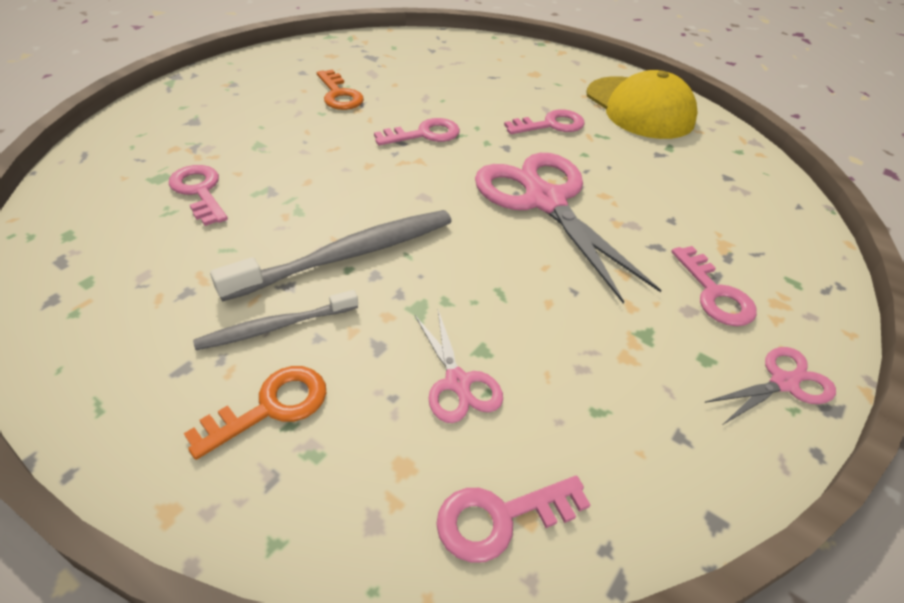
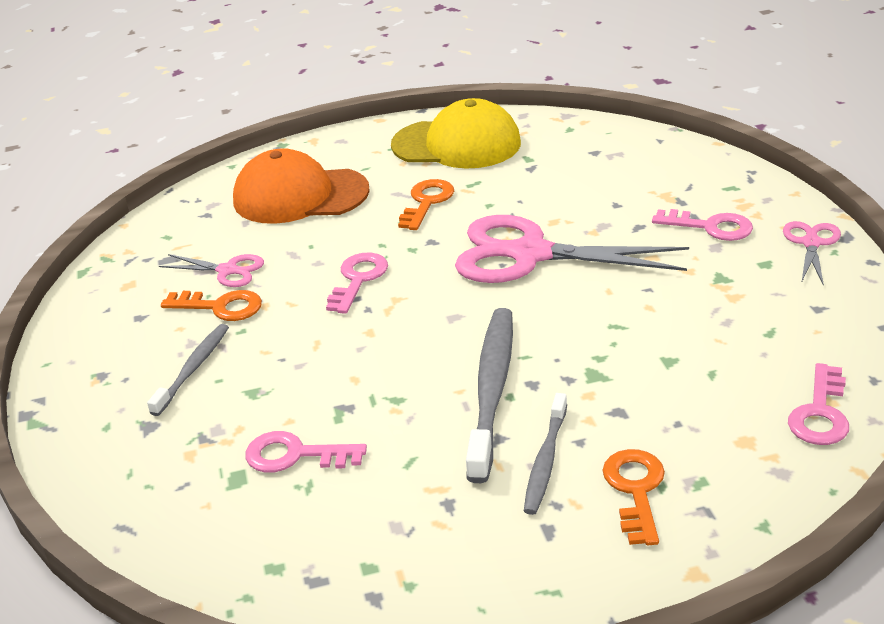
camera: 45 degrees left, 10 degrees down
pink scissors [415,310,503,423] -> pink scissors moved to [159,254,264,287]
pink key [504,109,585,134] -> orange key [398,179,454,230]
none -> grey toothbrush [147,324,229,416]
none -> orange cap [233,148,370,224]

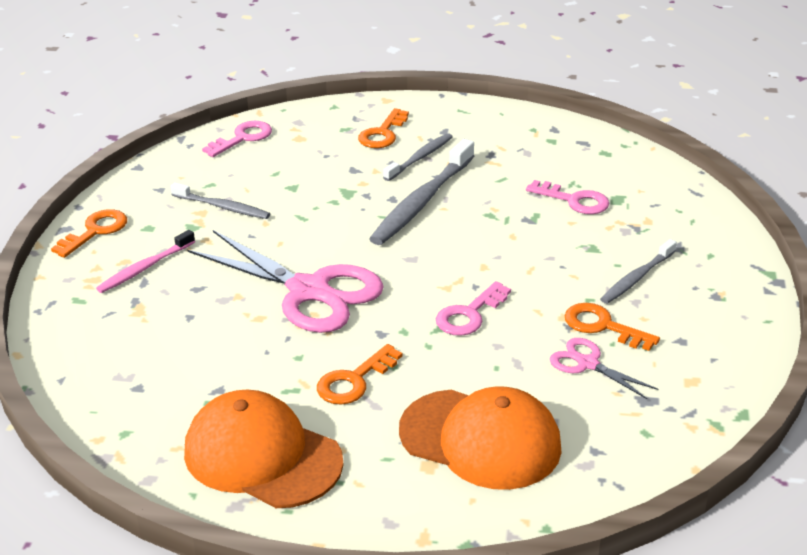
camera: 160 degrees left, 0 degrees up
yellow cap [391,98,521,169] -> orange cap [184,390,343,508]
pink key [652,209,753,241] -> pink toothbrush [96,230,195,293]
pink scissors [783,221,841,286] -> orange key [51,209,127,258]
none -> grey toothbrush [170,182,270,219]

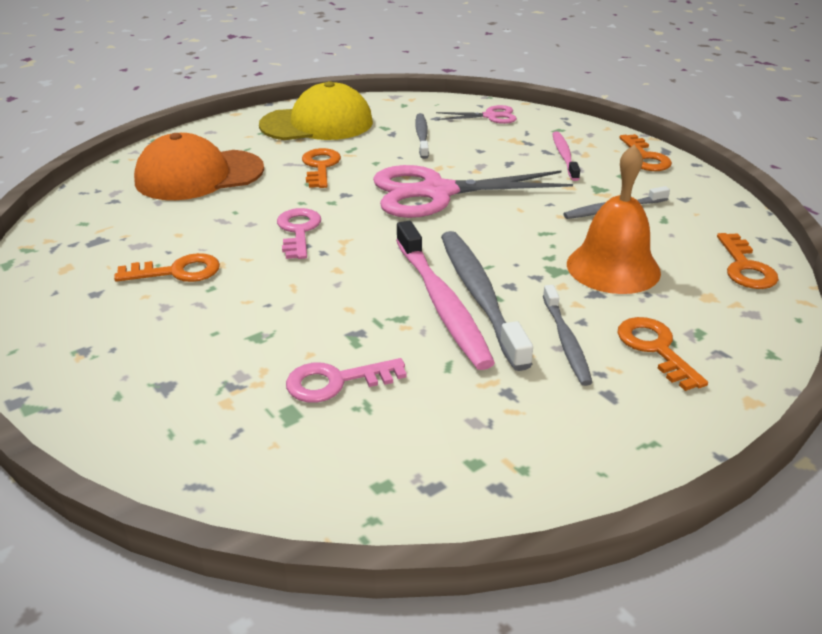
camera: 135 degrees right, 0 degrees up
orange cap [184,390,343,508] -> yellow cap [259,81,373,140]
pink key [202,121,272,157] -> orange key [717,233,779,289]
pink scissors [550,338,658,399] -> pink scissors moved to [436,105,517,124]
grey toothbrush [600,239,677,304] -> grey toothbrush moved to [415,113,429,159]
none -> pink toothbrush [396,221,495,370]
none -> orange bell [567,145,661,294]

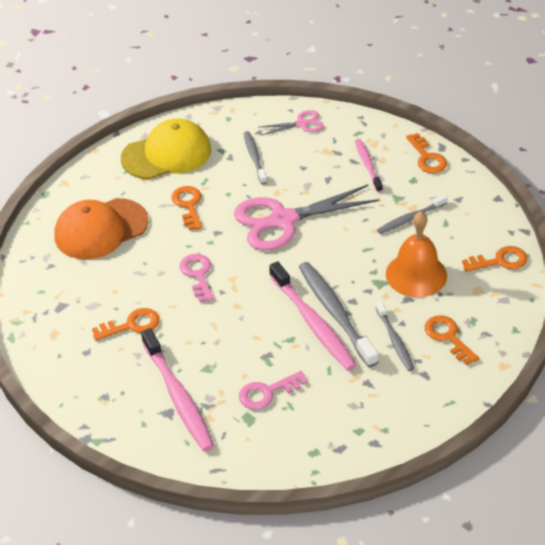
camera: 10 degrees left, 10 degrees up
orange key [717,233,779,289] -> orange key turned 90 degrees counterclockwise [462,246,527,272]
none -> pink toothbrush [141,328,214,451]

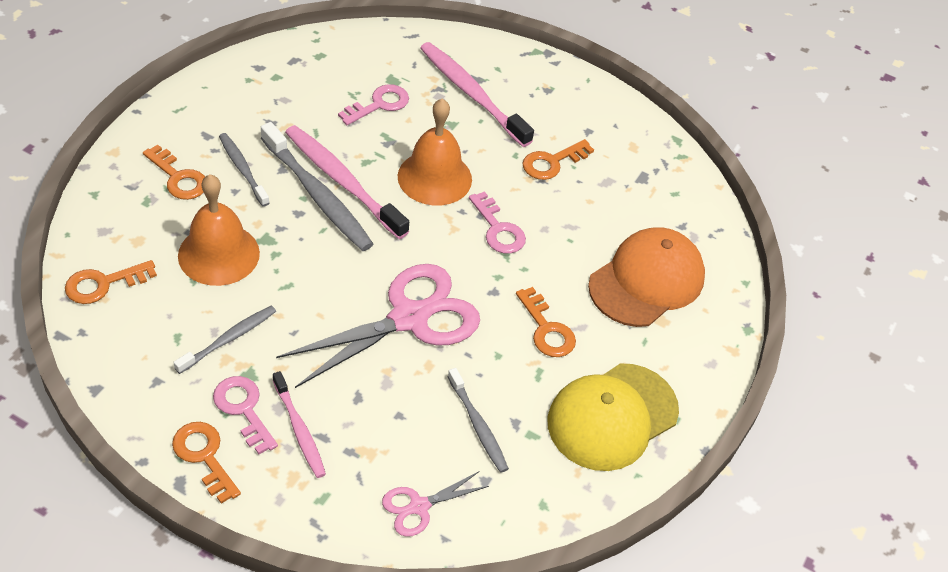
camera: 160 degrees right, 5 degrees up
none -> pink key [213,376,278,454]
none -> orange bell [398,98,472,206]

